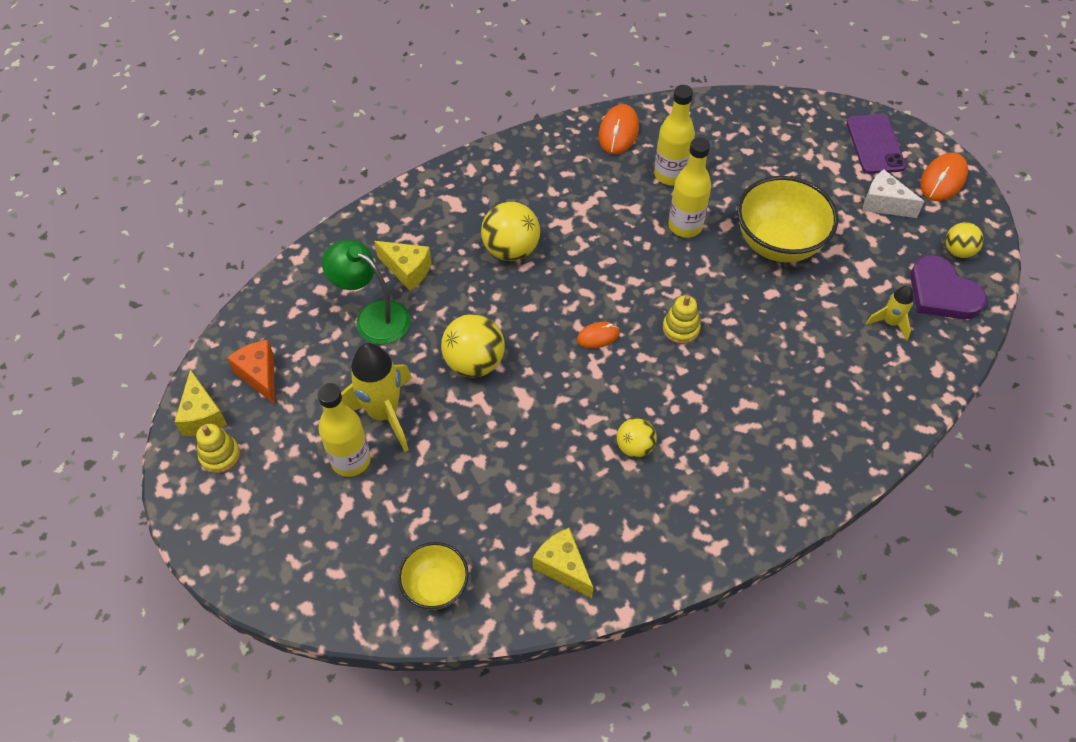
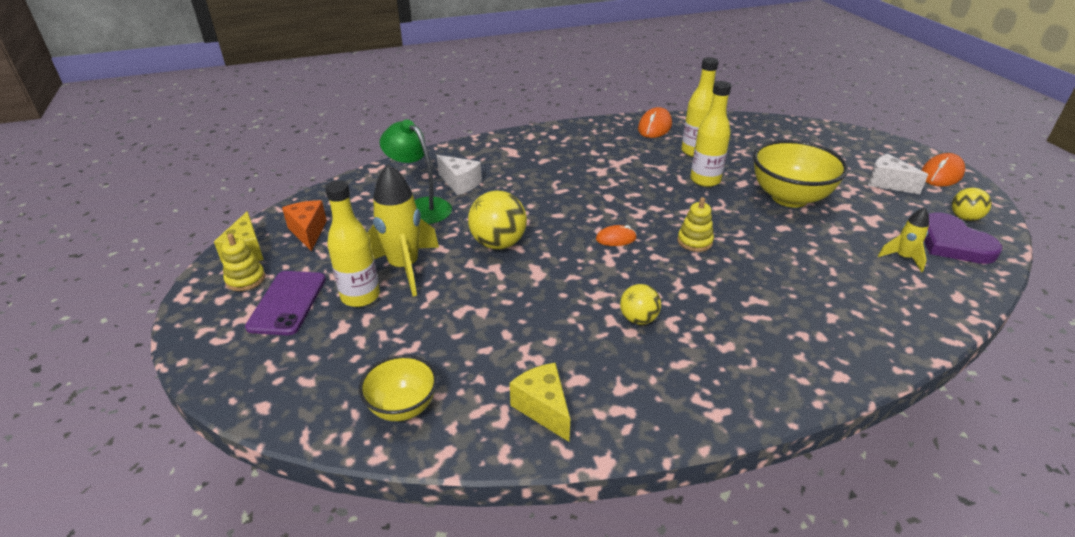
camera: 10 degrees right, 20 degrees down
yellow cheese [374,241,432,291] -> white cheese [437,155,482,195]
yellow ball [481,202,540,261] -> none
purple phone [846,114,906,174] -> purple phone moved to [245,271,326,335]

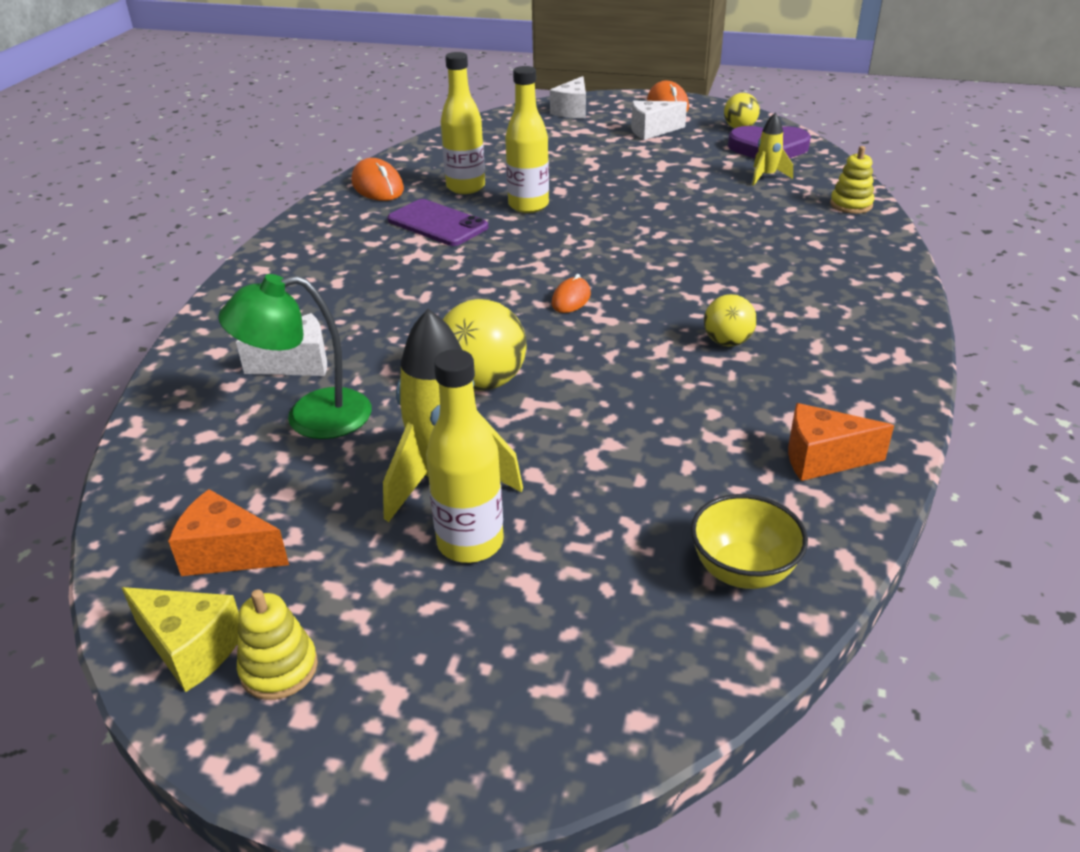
camera: 55 degrees left, 0 degrees up
purple phone [245,271,326,335] -> purple phone moved to [387,199,488,246]
yellow cheese [510,363,570,442] -> orange cheese [788,403,894,481]
yellow stacking toy [677,197,714,252] -> yellow stacking toy moved to [830,146,874,214]
yellow bowl [753,140,848,208] -> none
none -> white cheese [550,76,586,118]

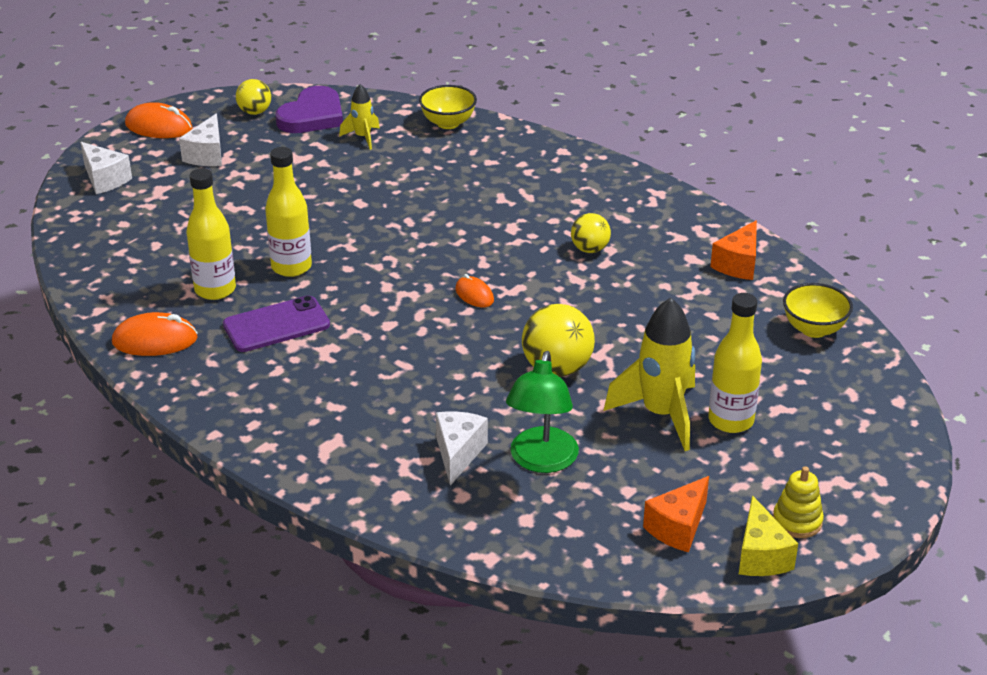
camera: 65 degrees left, 0 degrees up
yellow cheese [122,587,239,692] -> yellow cheese turned 120 degrees clockwise [739,495,798,576]
yellow stacking toy [830,146,874,214] -> yellow bowl [419,85,477,129]

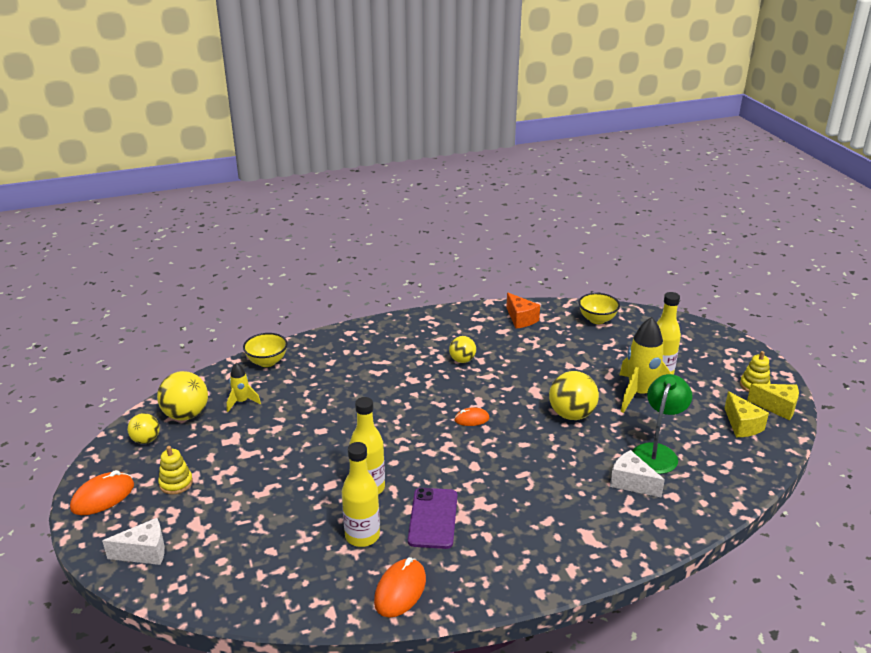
camera: 60 degrees left, 5 degrees down
white cheese [179,114,222,166] -> yellow stacking toy [158,446,193,495]
purple heart [276,86,343,133] -> yellow ball [157,371,208,421]
green lamp [506,351,579,473] -> green lamp turned 105 degrees counterclockwise [632,374,692,474]
orange cheese [643,476,709,552] -> yellow cheese [725,391,769,437]

